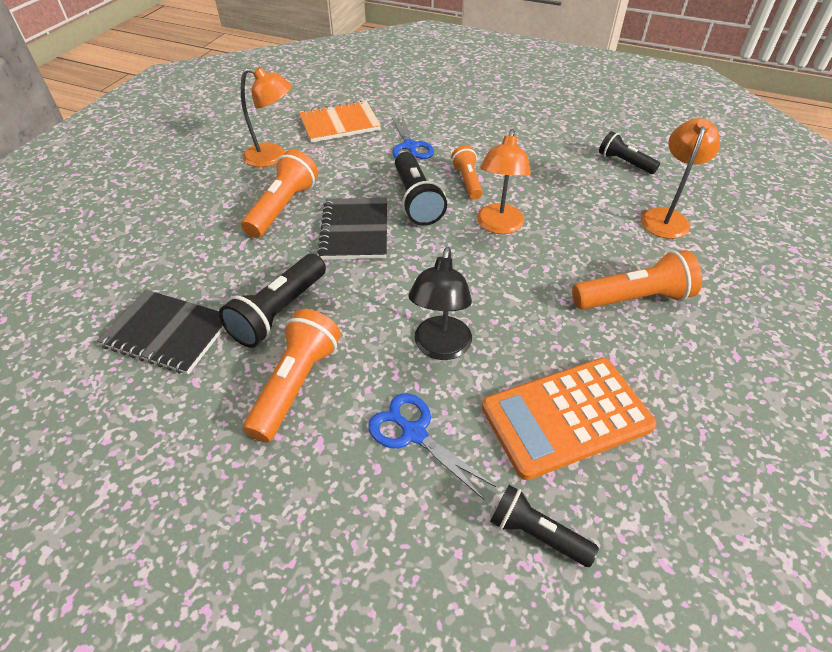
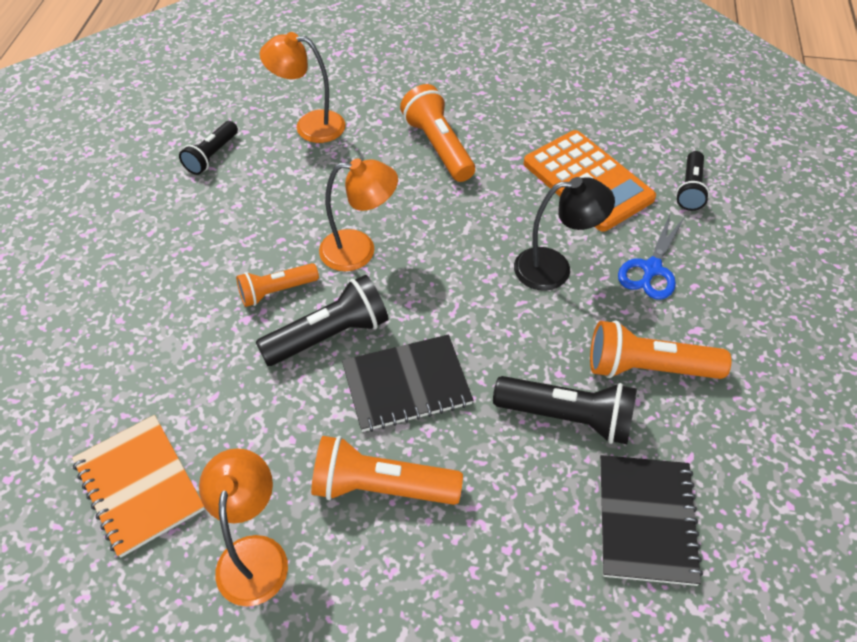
camera: 105 degrees left, 5 degrees up
blue scissors [391,116,434,159] -> none

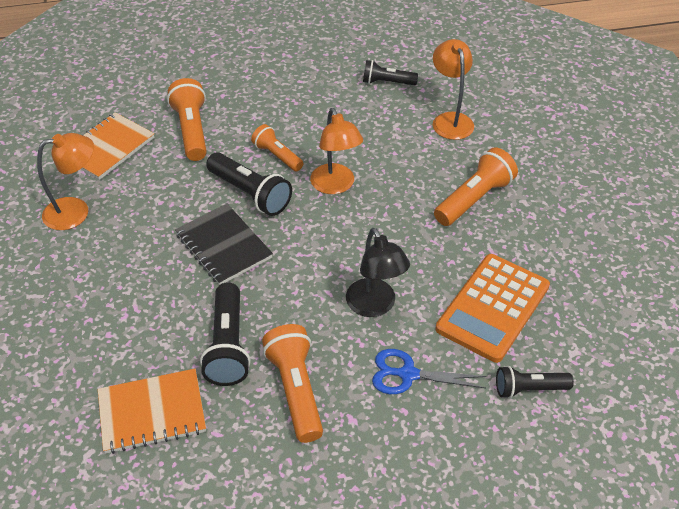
camera: 70 degrees right, 5 degrees down
orange flashlight [311,436,463,505] -> orange flashlight moved to [167,78,207,161]
black notebook [600,455,703,586] -> orange notebook [98,369,206,454]

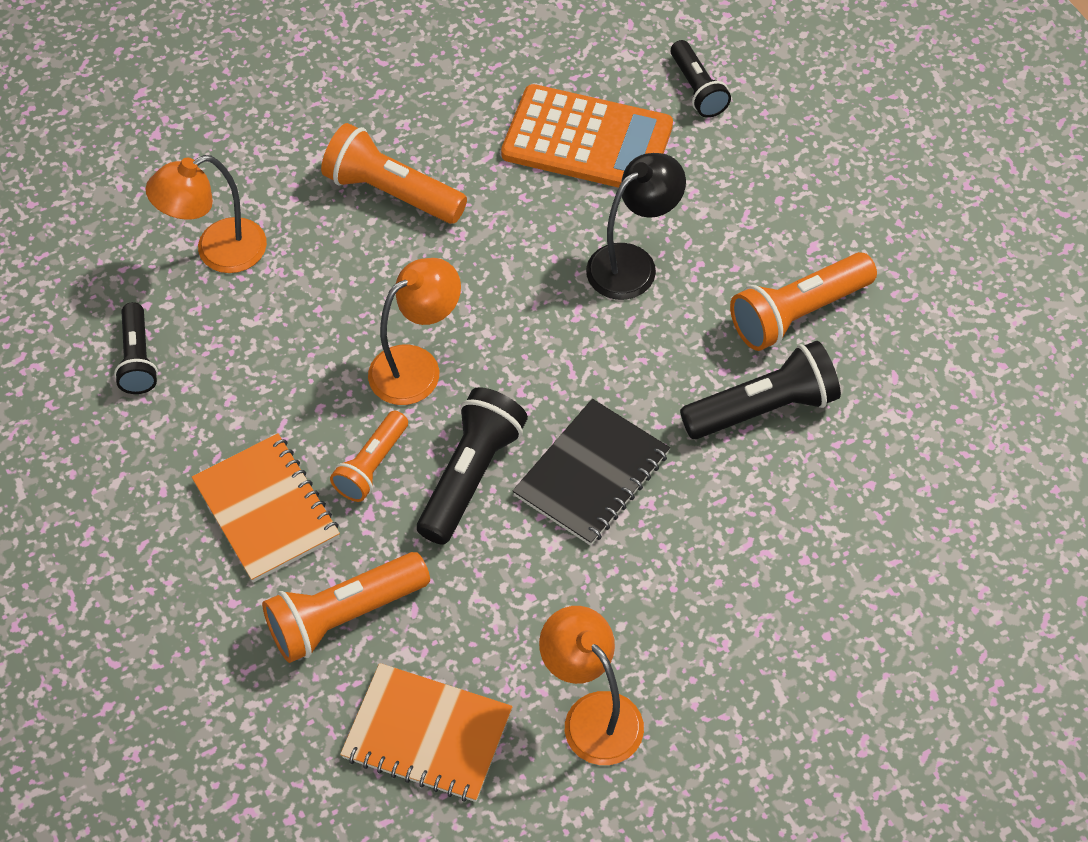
camera: 105 degrees left, 10 degrees up
orange notebook [98,369,206,454] -> orange notebook moved to [192,433,340,582]
blue scissors [372,349,486,394] -> none

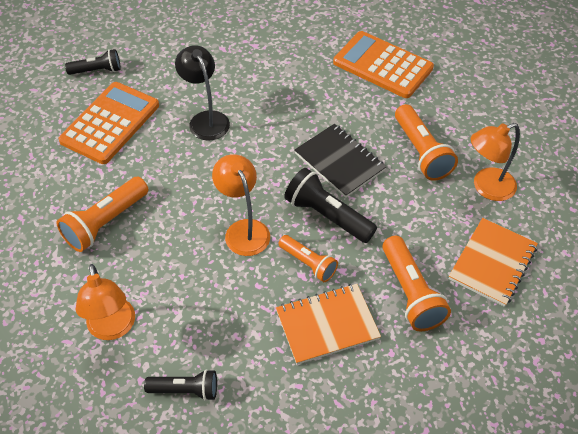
camera: 80 degrees left, 5 degrees down
black flashlight [680,341,841,439] -> none
orange flashlight [730,252,877,351] -> orange flashlight moved to [395,104,458,181]
none -> orange calculator [333,31,434,98]

